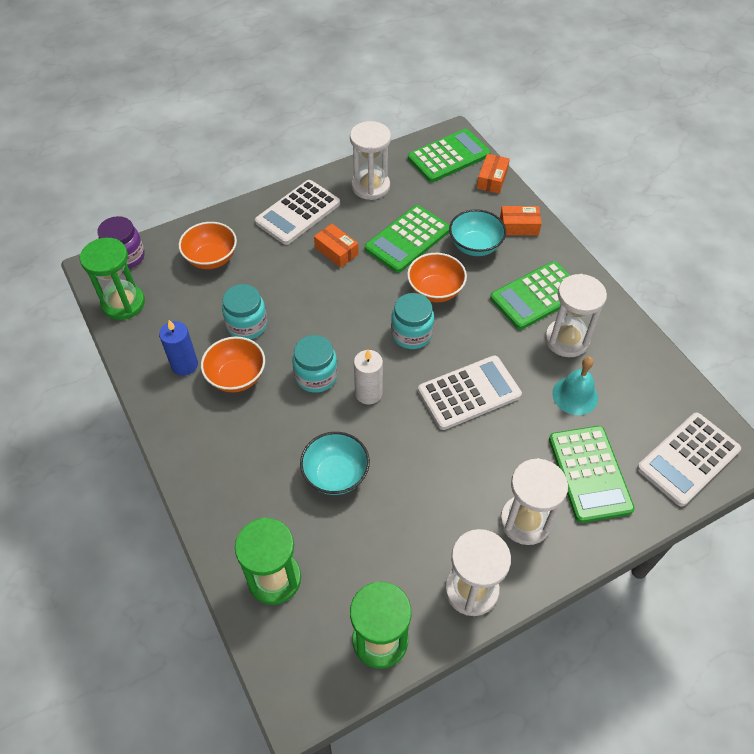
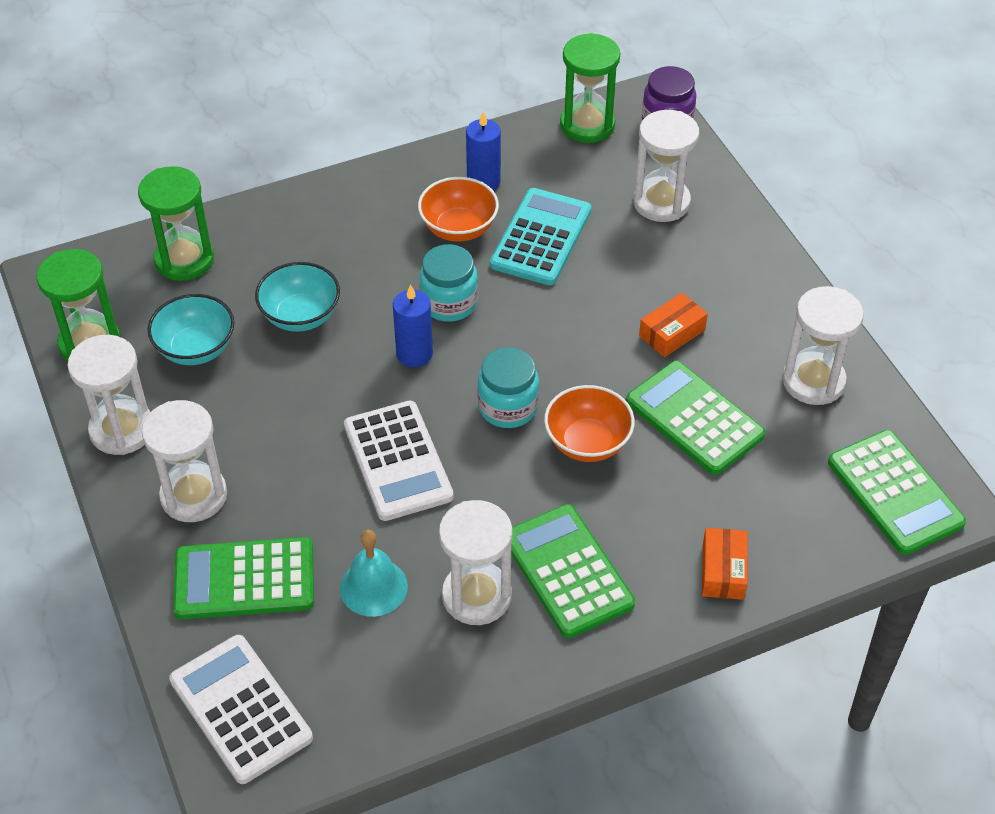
camera: 95 degrees right, 5 degrees down
orange bowl [179,222,237,269] -> white hourglass [633,110,699,222]
turquoise jar [222,284,267,339] -> turquoise calculator [490,188,592,285]
white calculator [255,180,340,245] -> none
white candle [354,350,383,405] -> blue candle [393,284,433,367]
turquoise bowl [449,209,506,256] -> turquoise bowl moved to [147,294,234,365]
orange box [477,154,510,193] -> none

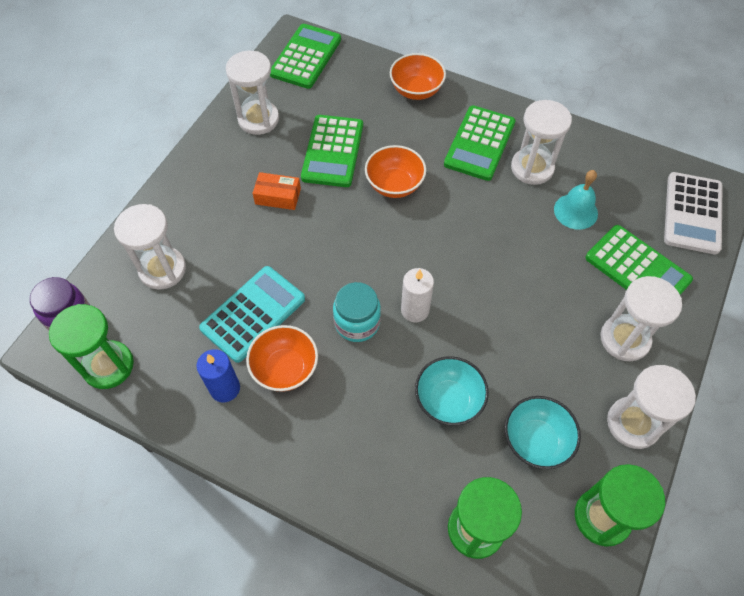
camera: 130 degrees left, 10 degrees up
white calculator [344,401,454,521] -> none
blue candle [393,284,433,367] -> white candle [401,268,434,322]
turquoise jar [477,347,539,428] -> none
turquoise calculator [490,188,592,285] -> turquoise calculator turned 150 degrees clockwise [199,266,305,363]
orange box [702,528,748,600] -> orange bowl [390,53,446,100]

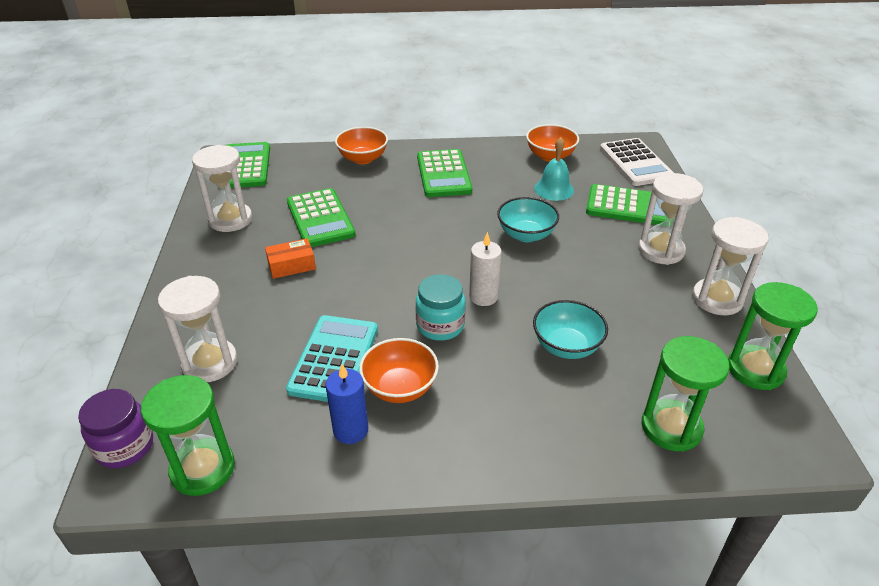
camera: 30 degrees left, 20 degrees down
orange bowl [365,145,426,198] -> orange bowl moved to [526,124,579,162]
turquoise bowl [505,396,581,469] -> turquoise bowl moved to [497,197,559,242]
white hourglass [511,100,572,185] -> none

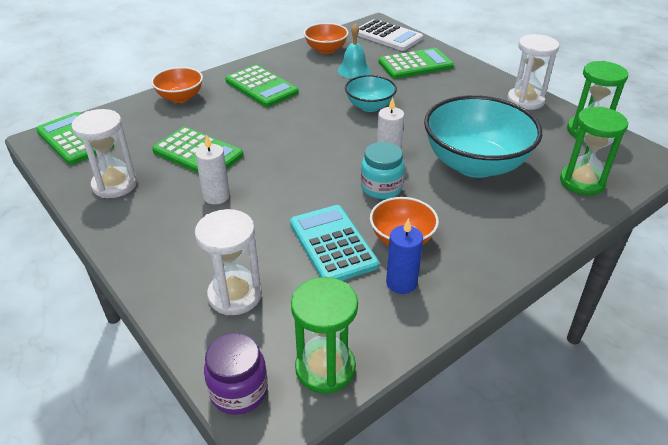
camera: 35 degrees left, 0 degrees up
orange box [265,238,316,279] -> white candle [195,134,230,204]
turquoise bowl [533,300,608,359] -> turquoise bowl [424,95,542,178], size x1.91
white hourglass [638,173,703,265] -> none

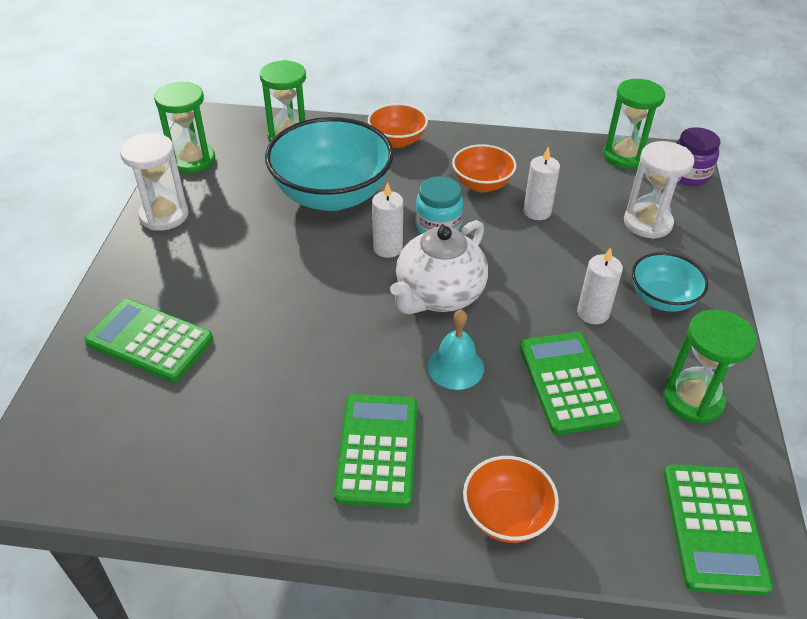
camera: 135 degrees left, 5 degrees up
white hourglass [72,109,137,198] -> green hourglass [663,310,757,424]
turquoise calculator [290,205,379,281] -> white candle [523,147,560,220]
orange bowl [304,23,349,54] -> orange bowl moved to [368,103,428,148]
turquoise bell [338,23,371,79] -> turquoise bell moved to [428,310,484,390]
turquoise bowl [345,75,397,112] -> turquoise bowl moved to [632,252,708,312]
white calculator [358,19,423,51] -> none
blue candle [386,218,423,294] -> none
none -> white teapot [390,220,488,314]

